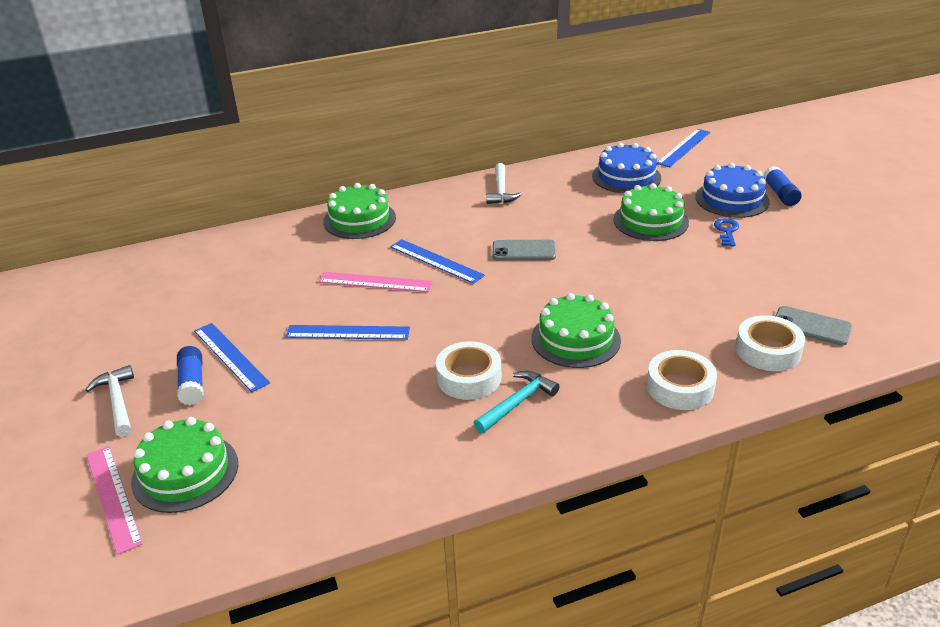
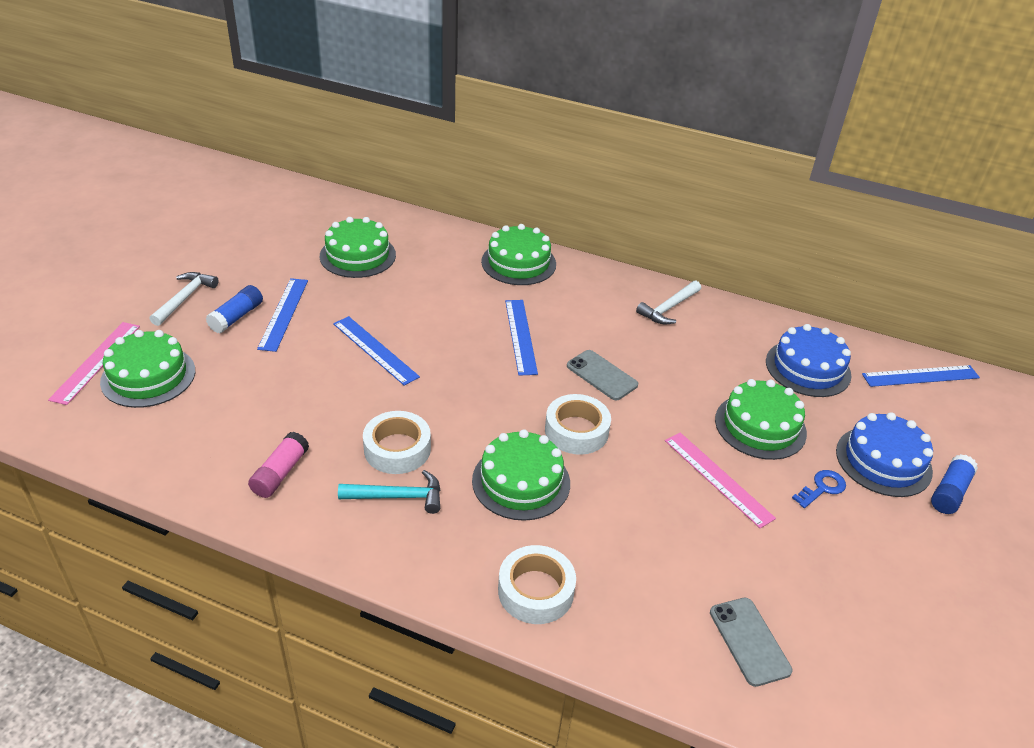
camera: 40 degrees right, 5 degrees up
pink ruler [318,272,433,292] -> pink ruler moved to [665,432,776,528]
white tape [736,315,805,371] -> white tape moved to [545,394,611,455]
none -> pink glue stick [248,432,309,498]
none -> green cake [320,217,396,278]

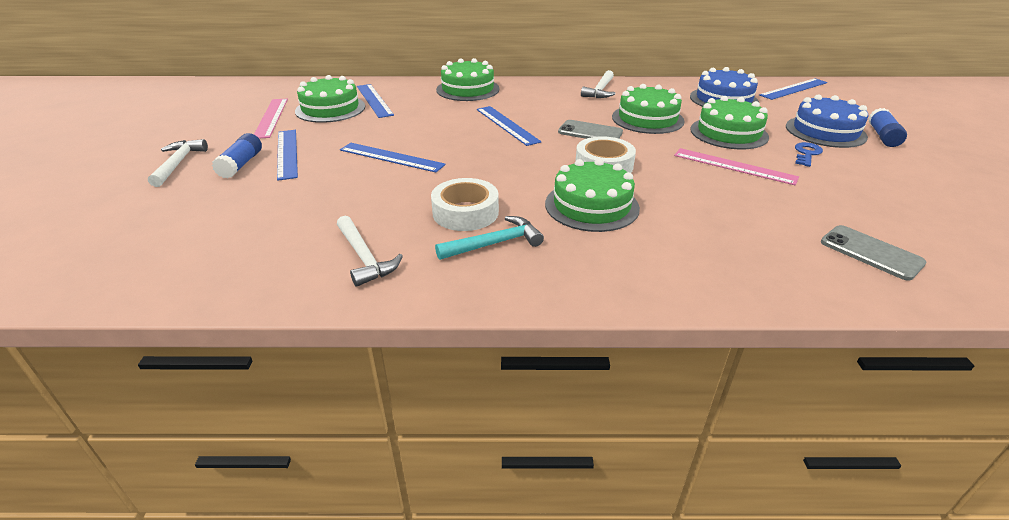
camera: 20 degrees left, 5 degrees down
pink ruler [48,322,140,405] -> pink ruler moved to [254,99,288,138]
green cake [100,330,195,408] -> green cake moved to [612,84,685,134]
pink glue stick [248,432,309,498] -> white hammer [337,216,403,287]
white tape [498,545,576,624] -> none
none -> blue ruler [357,84,394,118]

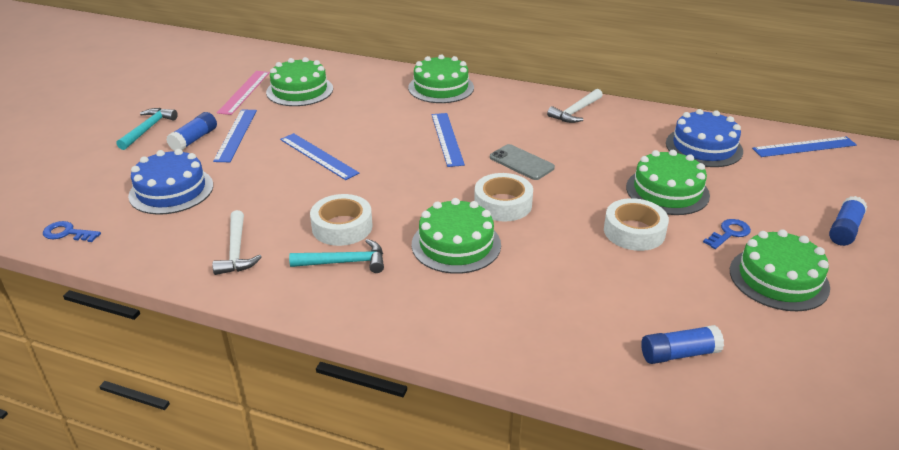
camera: 20 degrees right, 0 degrees up
white hammer [148,139,208,187] -> turquoise hammer [116,108,178,150]
blue ruler [357,84,394,118] -> none
green cake [612,84,685,134] -> green cake moved to [730,229,830,311]
pink ruler [674,148,799,185] -> white tape [604,198,669,251]
blue cake [786,94,868,148] -> blue cake moved to [128,149,213,215]
grey phone [821,225,926,281] -> blue glue stick [641,325,724,364]
none -> blue key [43,221,101,242]

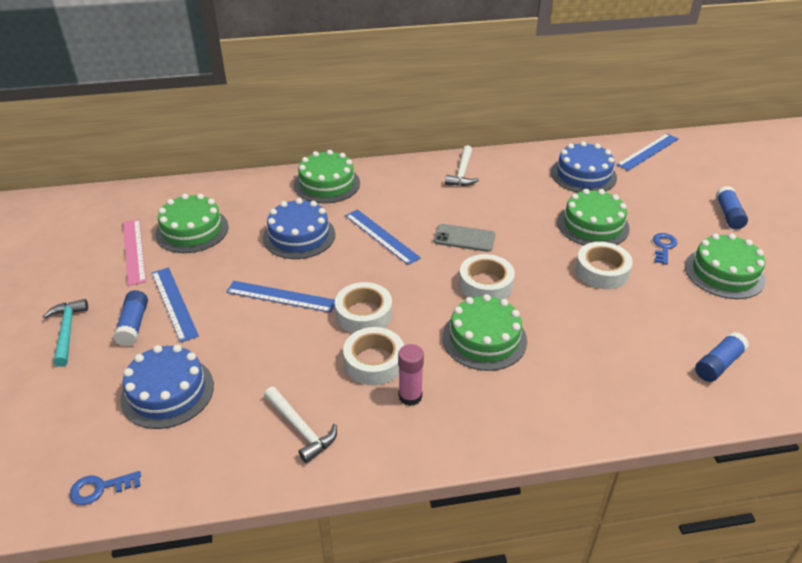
camera: 30 degrees left, 5 degrees up
turquoise hammer [289,239,384,273] -> pink glue stick [398,344,424,406]
none -> blue cake [263,198,335,259]
none -> white tape [335,282,392,333]

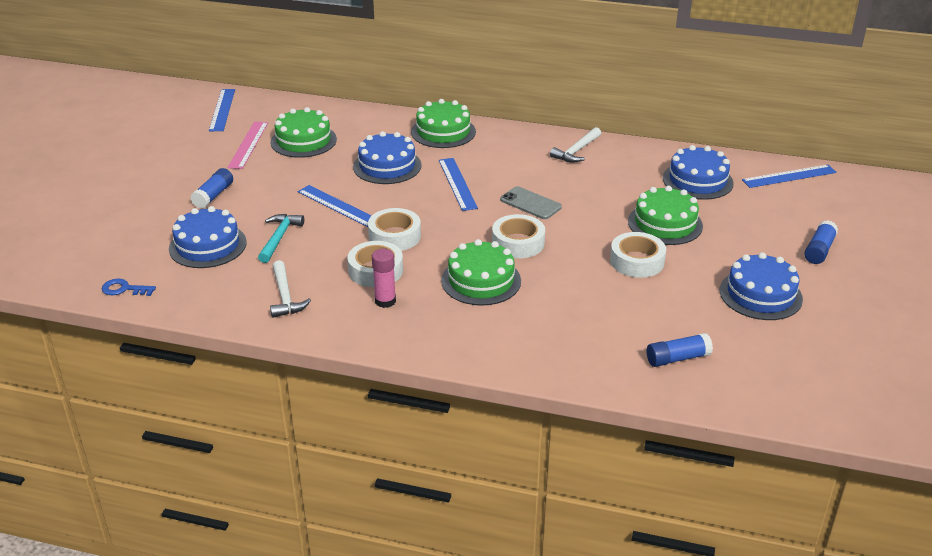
camera: 25 degrees right, 5 degrees down
turquoise hammer [43,299,88,367] -> turquoise hammer moved to [258,214,304,263]
blue ruler [152,267,199,343] -> blue ruler moved to [209,89,235,131]
blue key [653,233,677,265] -> none
green cake [685,233,766,299] -> blue cake [720,252,803,320]

